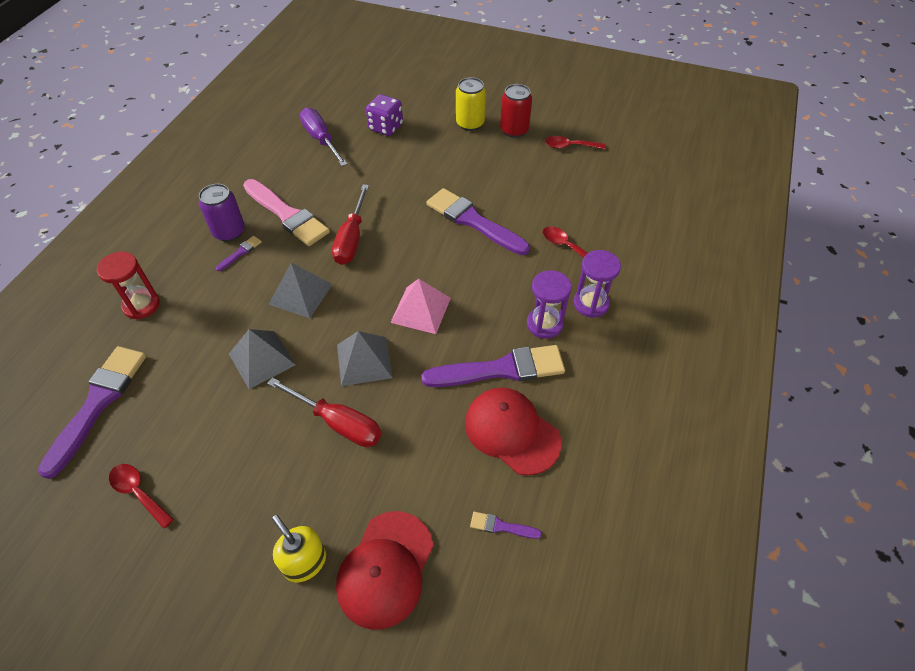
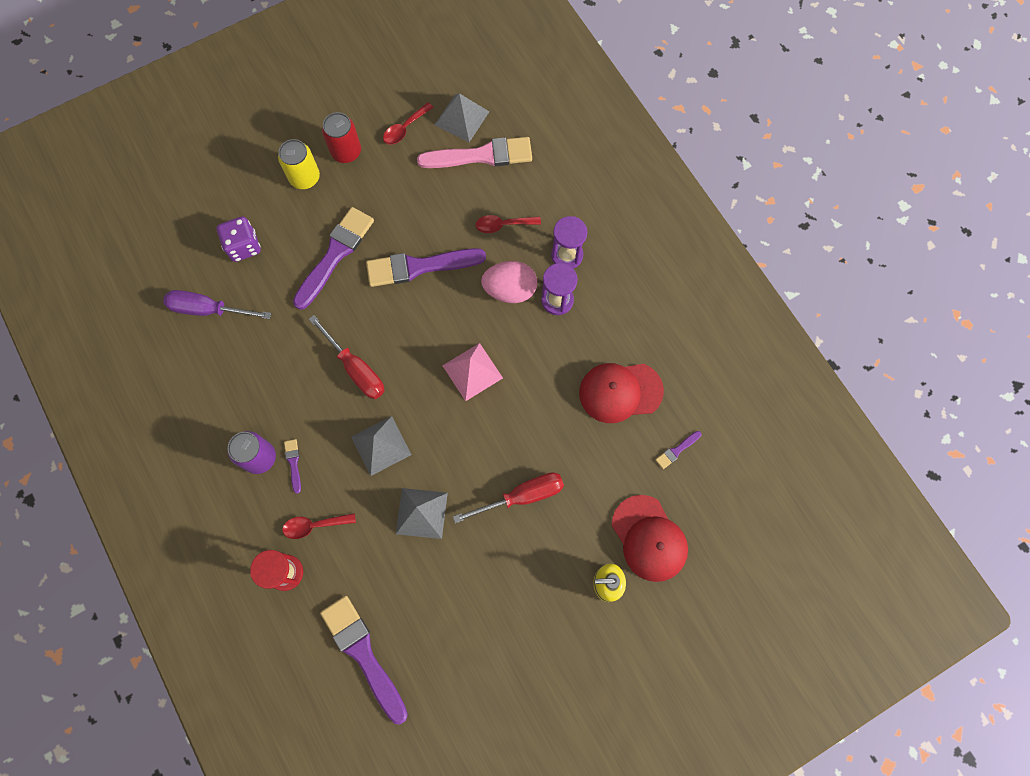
camera: 50 degrees left, 20 degrees up
red spoon [109,464,174,529] -> red spoon moved to [282,513,356,539]
pink brush [243,179,330,246] -> pink brush moved to [417,137,532,168]
grey pyramid [337,331,393,386] -> grey pyramid moved to [435,93,489,142]
purple brush [421,345,565,387] -> purple brush moved to [293,207,374,310]
none -> pink egg [481,261,537,303]

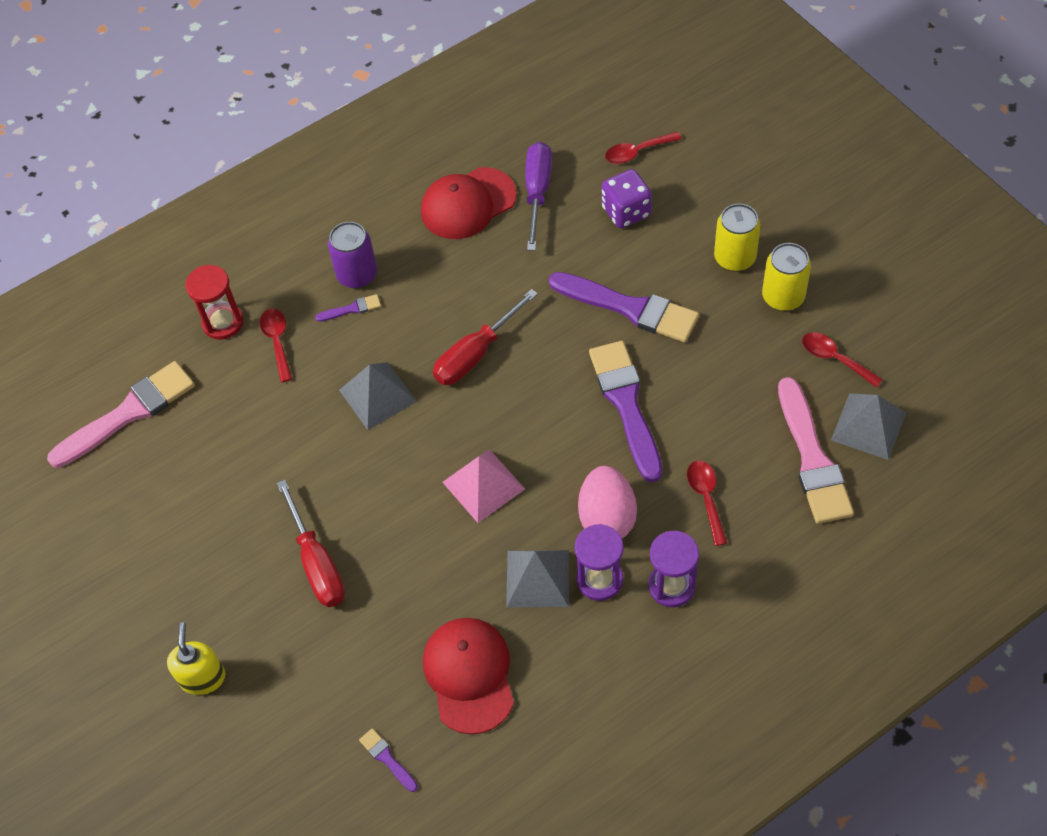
camera: 90 degrees right, 15 degrees down
purple brush [320,596,408,724] -> pink brush [47,361,195,468]
red can [322,112,361,163] -> yellow can [762,243,811,311]
grey pyramid [396,488,448,539] -> grey pyramid moved to [506,550,569,607]
red cap [612,495,688,582] -> red cap moved to [421,167,517,239]
none -> red spoon [605,132,682,164]

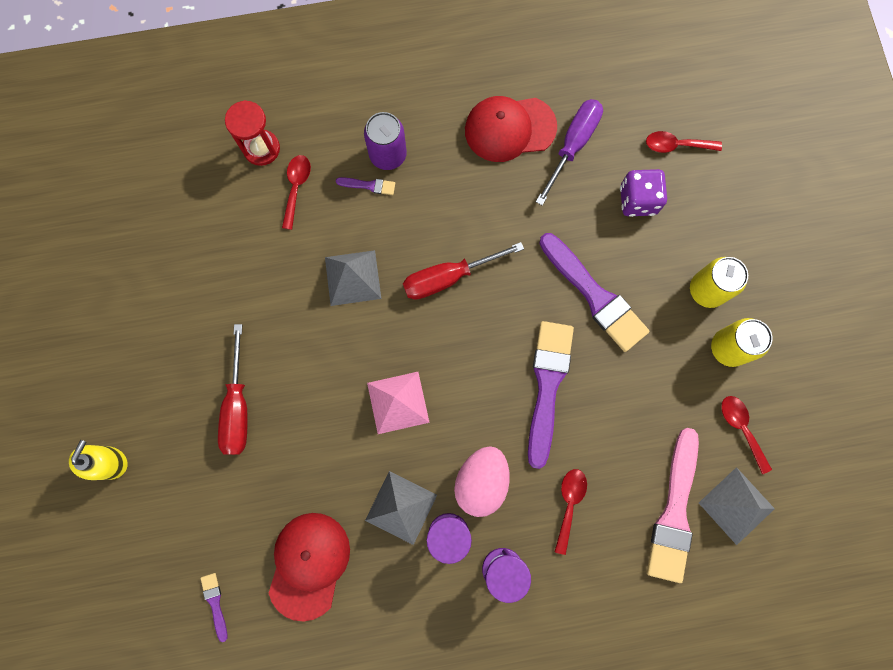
camera: 20 degrees right, 20 degrees up
pink brush [47,361,195,468] -> none

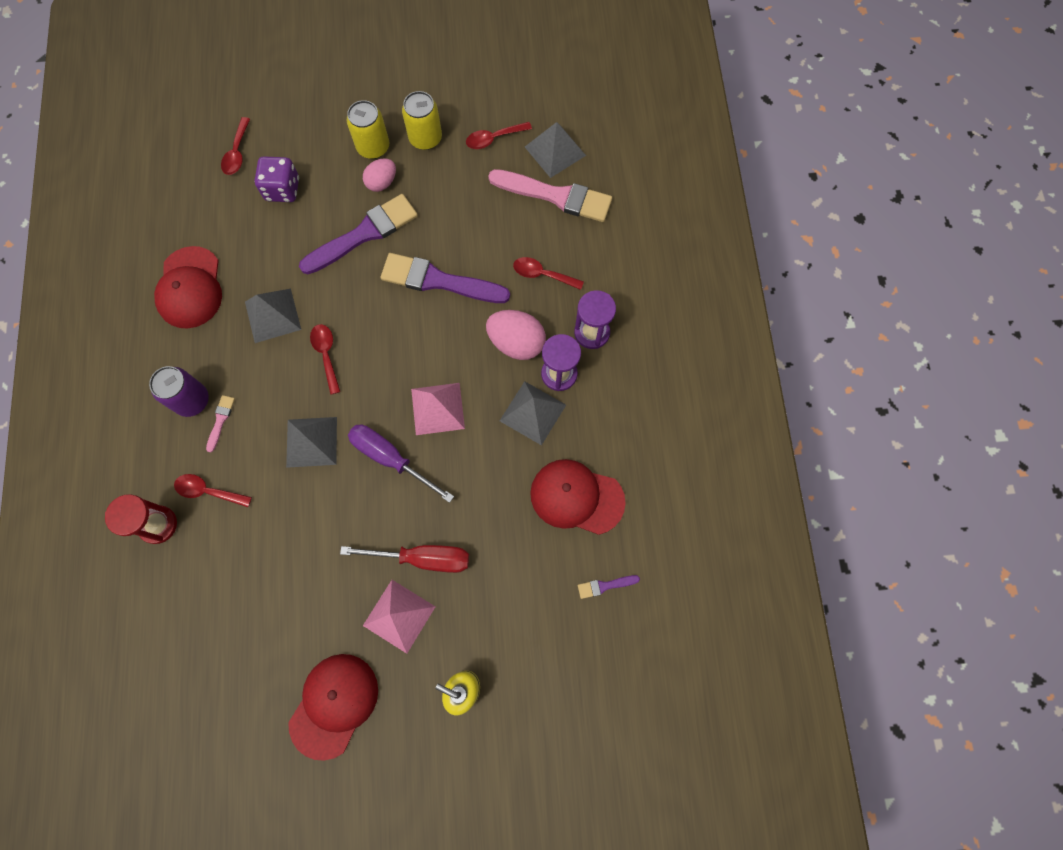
camera: 85 degrees left, 5 degrees down
purple brush [336,177,395,195] -> pink brush [206,395,235,452]
red screwdriver [403,242,524,300] -> red spoon [310,324,340,395]
purple screwdriver [536,99,603,206] -> purple screwdriver moved to [348,424,454,503]
none -> grey pyramid [245,289,301,343]
none -> red cap [288,654,378,761]
none -> pink egg [363,158,396,192]
none -> pink pyramid [363,580,436,653]

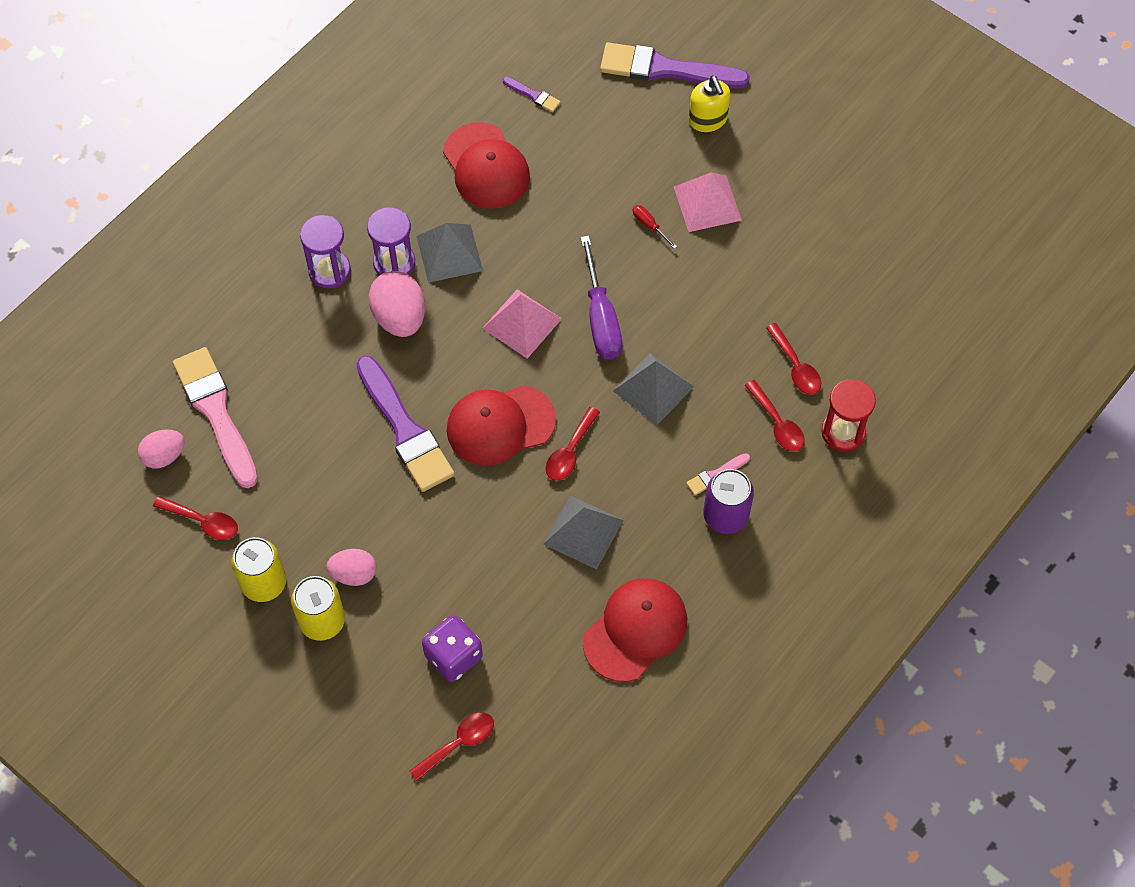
camera: 135 degrees left, 10 degrees down
red cap [288,654,378,761] -> red cap moved to [447,385,556,466]
purple brush [299,194,418,274] -> purple brush moved to [600,42,750,89]
red screwdriver [340,545,469,573] -> red screwdriver [633,205,677,249], size x0.45
red spoon [513,257,584,290] -> red spoon moved to [766,323,821,395]
grey pyramid [525,122,586,178] -> pink egg [138,429,185,468]

